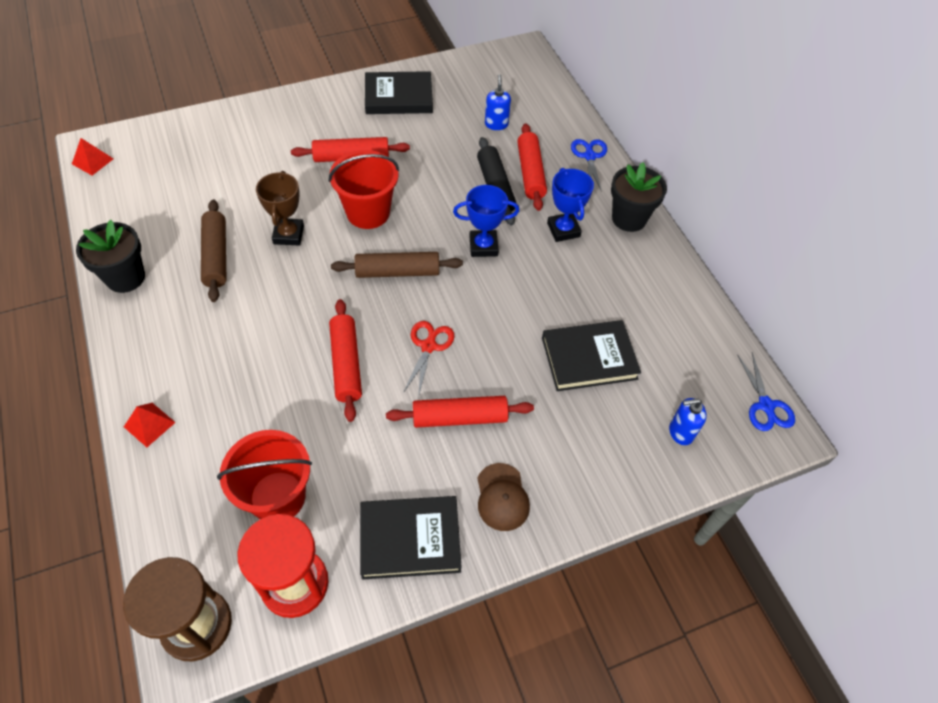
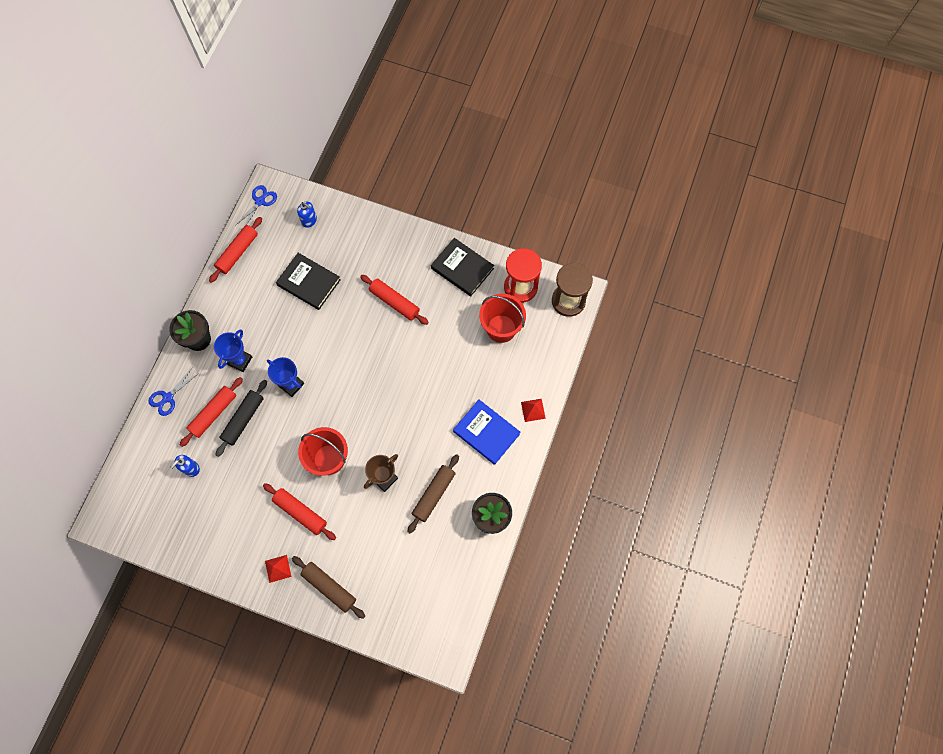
camera: 135 degrees left, 15 degrees up
red pyramid [72,138,113,175] -> red pyramid moved to [265,555,291,583]
red rolling pin [329,299,362,422] -> red rolling pin moved to [209,217,262,283]
brown rolling pin [331,252,463,278] -> brown rolling pin moved to [292,556,365,619]
black book [365,71,433,114] -> none
red scissors [403,321,455,398] -> none
brown cap [477,463,530,531] -> none
none -> blue book [453,400,520,465]

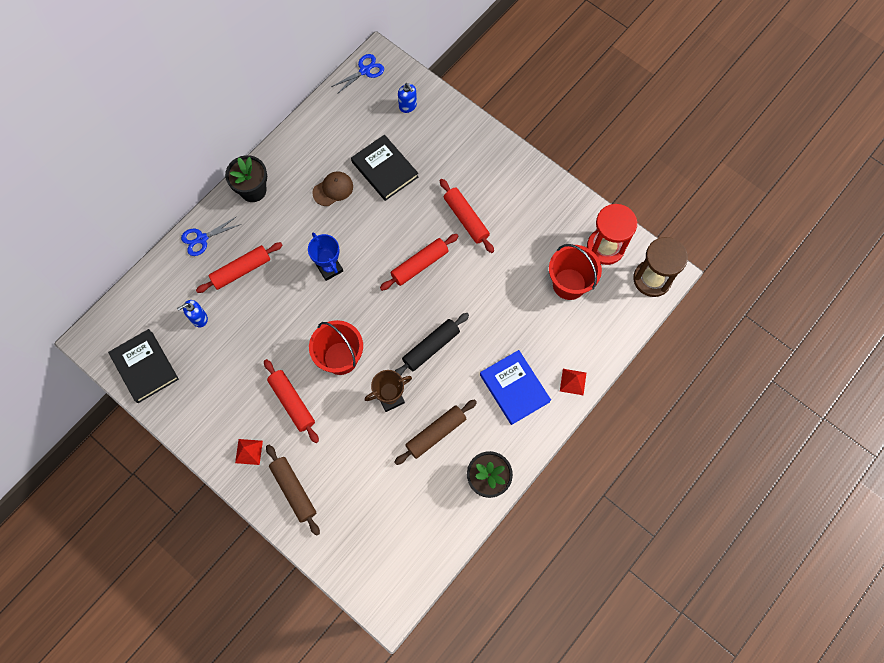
camera: 20 degrees right, 0 degrees up
red rolling pin [209,217,262,283] -> red rolling pin moved to [380,234,459,291]
blue trophy [214,329,252,372] -> none
black rolling pin [216,380,267,457] -> black rolling pin moved to [395,313,469,376]
black book [431,238,494,296] -> black book moved to [108,329,179,403]
none -> brown cap [312,171,353,206]

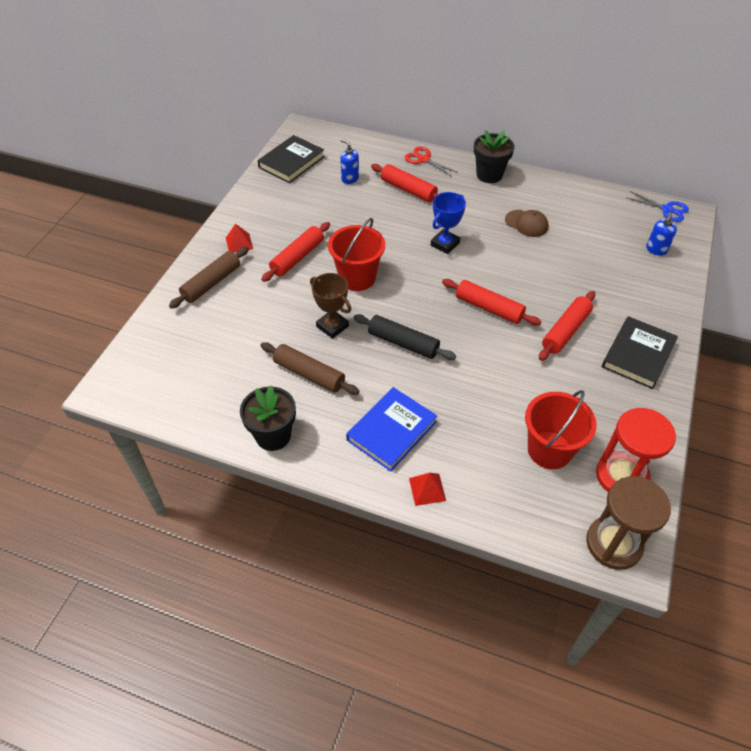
camera: 70 degrees right, 20 degrees down
blue scissors [181,216,241,256] -> red scissors [405,147,457,176]
black book [351,134,418,201] -> black book moved to [602,316,678,389]

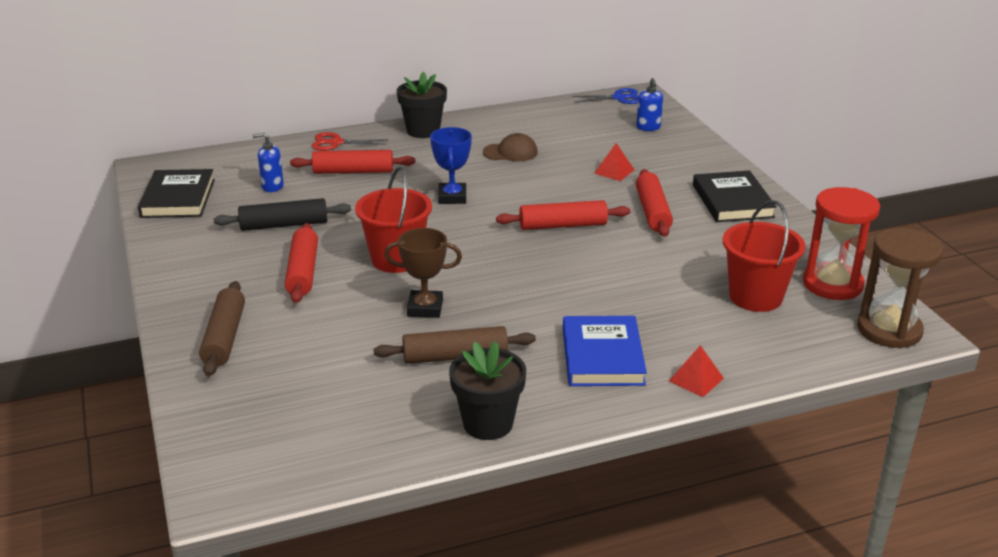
camera: 40 degrees left, 20 degrees down
red pyramid [226,224,253,253] -> red pyramid moved to [594,143,634,181]
black rolling pin [353,314,456,360] -> black rolling pin moved to [214,198,351,231]

